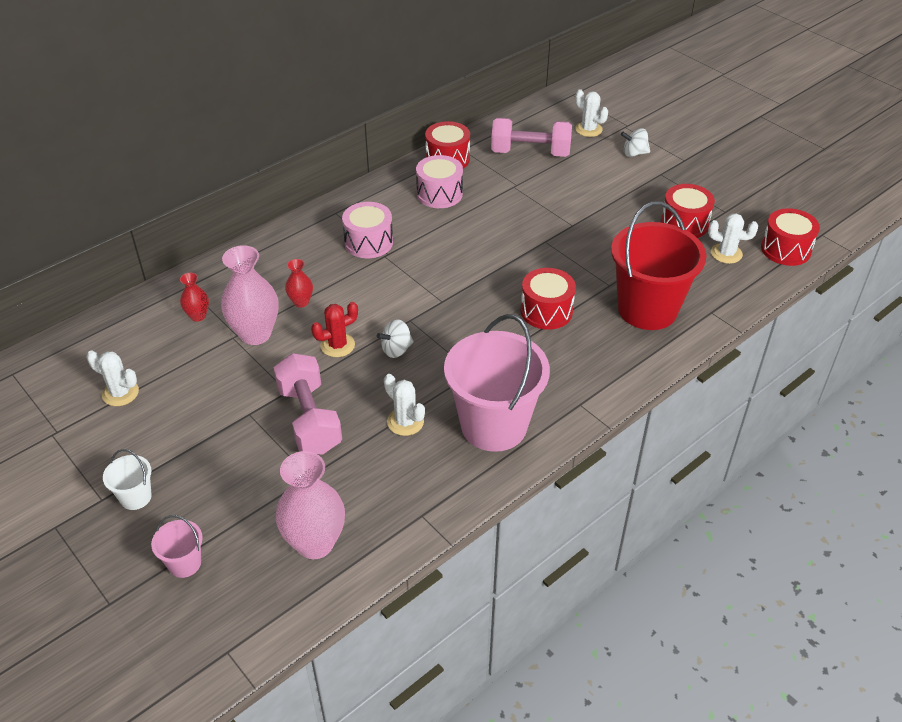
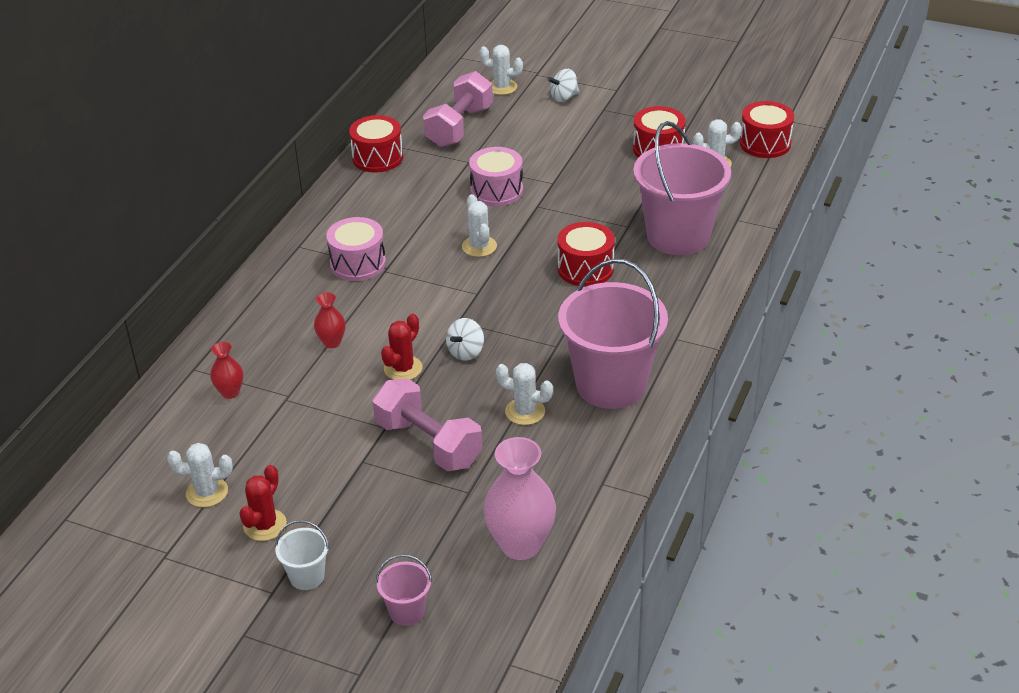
camera: 25 degrees left, 5 degrees down
pink vase [221,245,278,345] -> none
pink drum [416,155,463,208] -> pink drum moved to [469,147,523,206]
pink dumbbell [491,118,572,157] -> pink dumbbell turned 45 degrees counterclockwise [423,71,493,147]
red bucket [611,201,707,330] -> pink bucket [633,121,731,255]
none -> red cactus [239,465,287,541]
none -> white cactus [462,194,497,257]

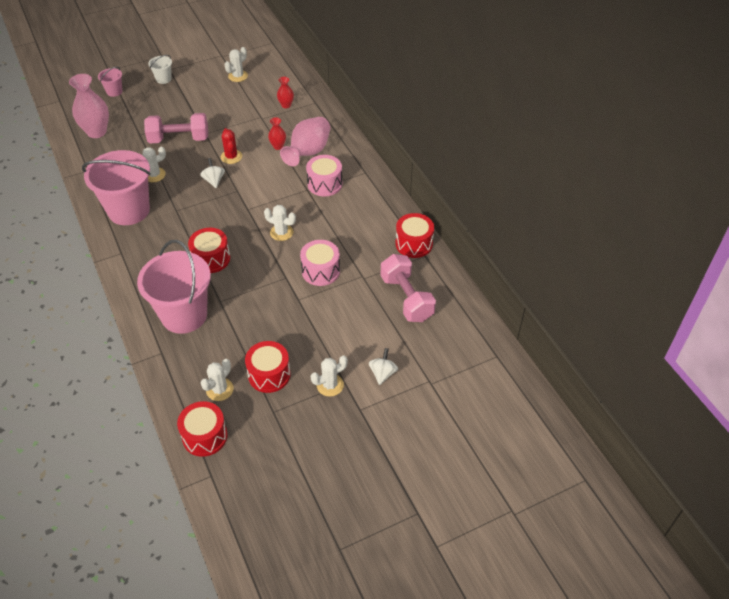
camera: 130 degrees right, 10 degrees up
red cactus [239,465,287,541] -> none
white cactus [479,45,523,95] -> white cactus moved to [311,355,348,397]
none -> pink vase [280,117,331,166]

